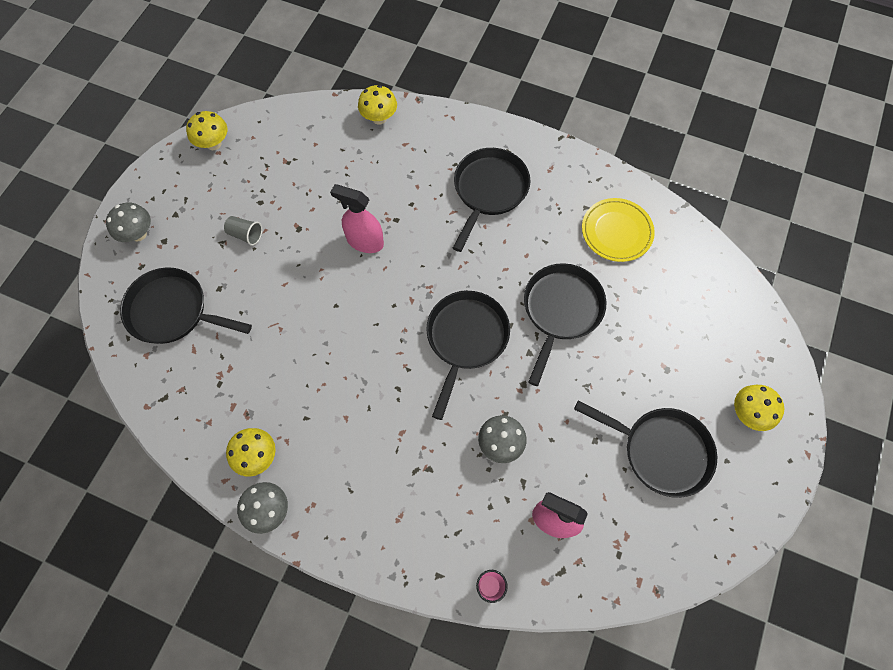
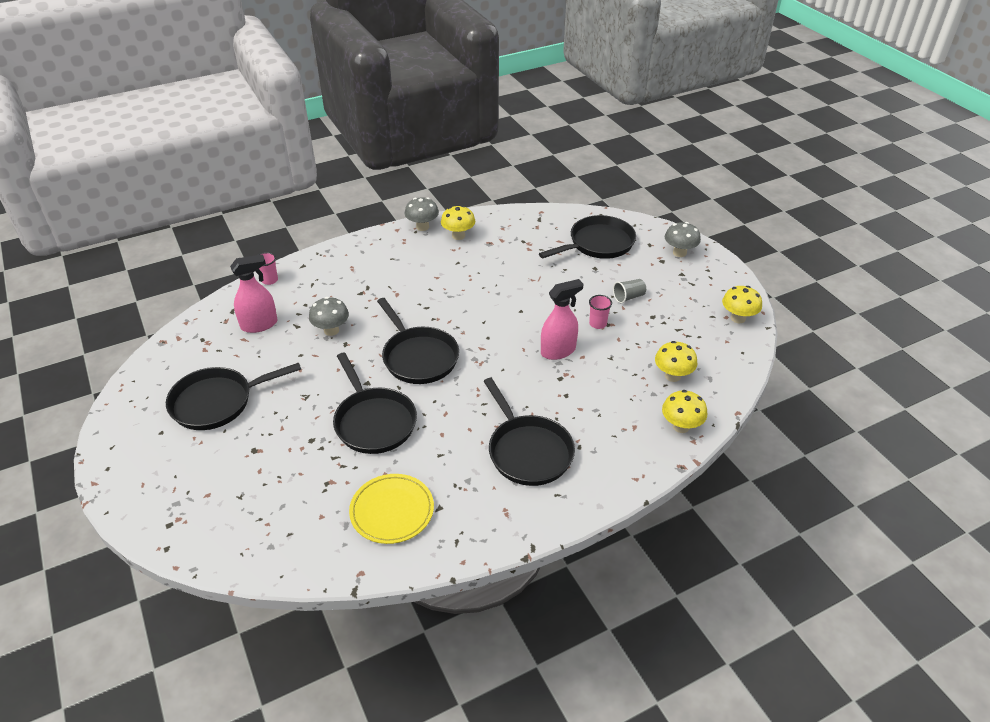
camera: 130 degrees right, 25 degrees down
yellow mushroom [734,385,784,431] -> yellow mushroom moved to [655,341,698,382]
none -> pink cup [589,295,612,329]

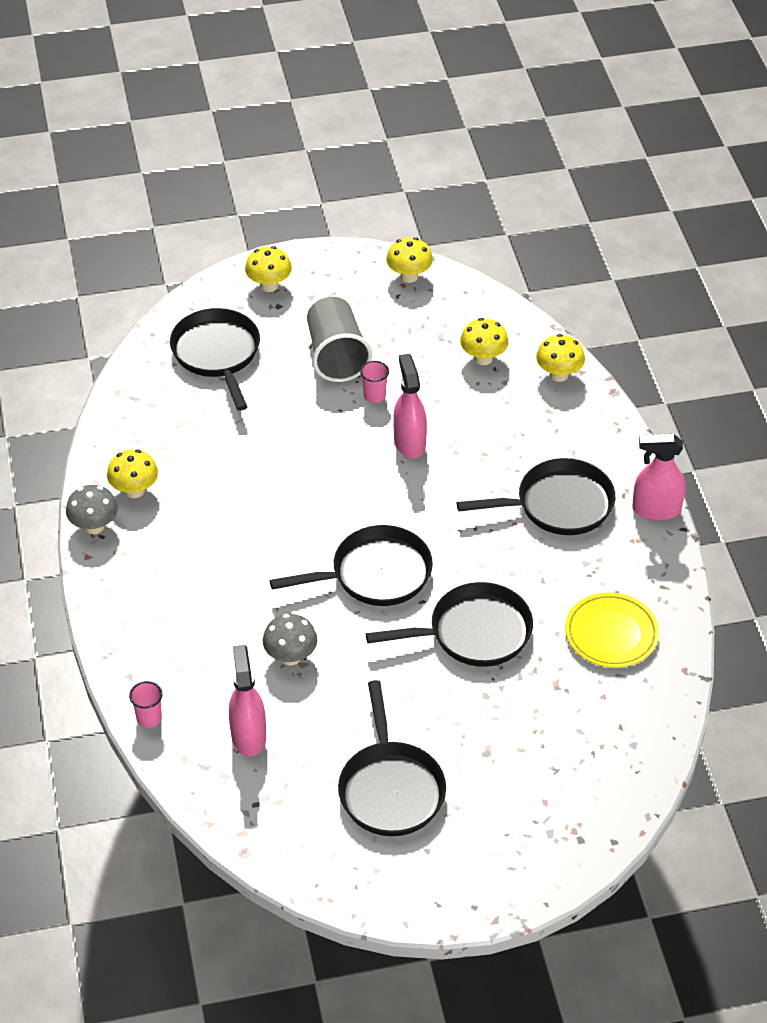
camera: 75 degrees left, 5 degrees up
grey cup [613,279,646,303] -> grey cup [307,297,372,382], size x2.10
grey mushroom [665,222,701,257] -> yellow mushroom [245,246,292,292]
none -> pink spray bottle [632,434,686,520]

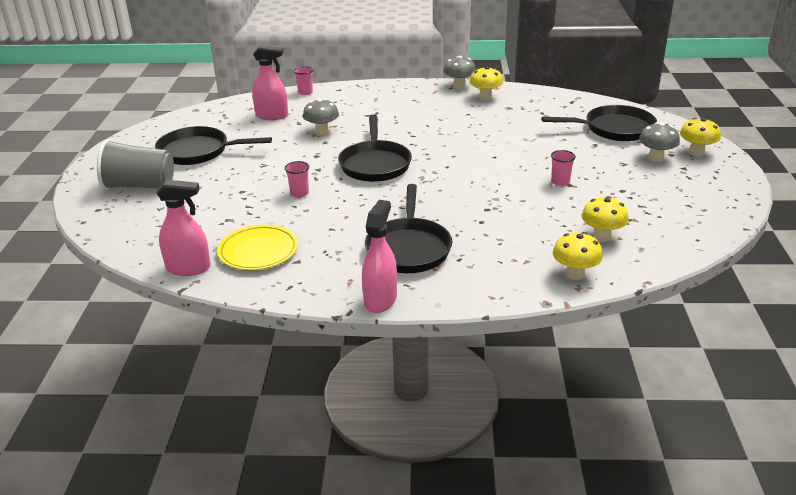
camera: 105 degrees right, 15 degrees down
grey cup [307,297,372,382] -> grey cup moved to [97,139,174,190]
black pan [366,582,533,667] -> pink cup [285,161,309,198]
yellow mushroom [386,237,433,283] -> none
pink spray bottle [393,354,427,458] -> pink spray bottle moved to [156,180,211,276]
none -> grey mushroom [639,122,680,162]

